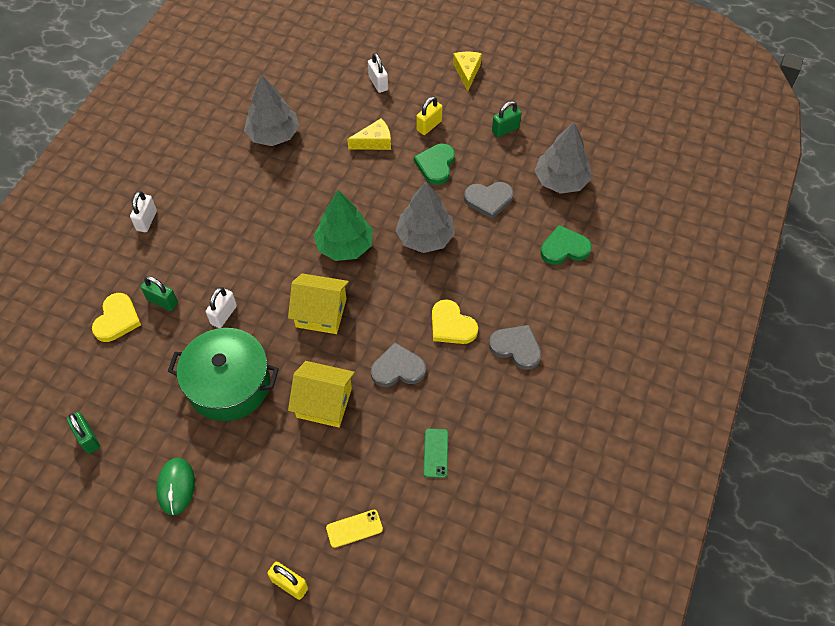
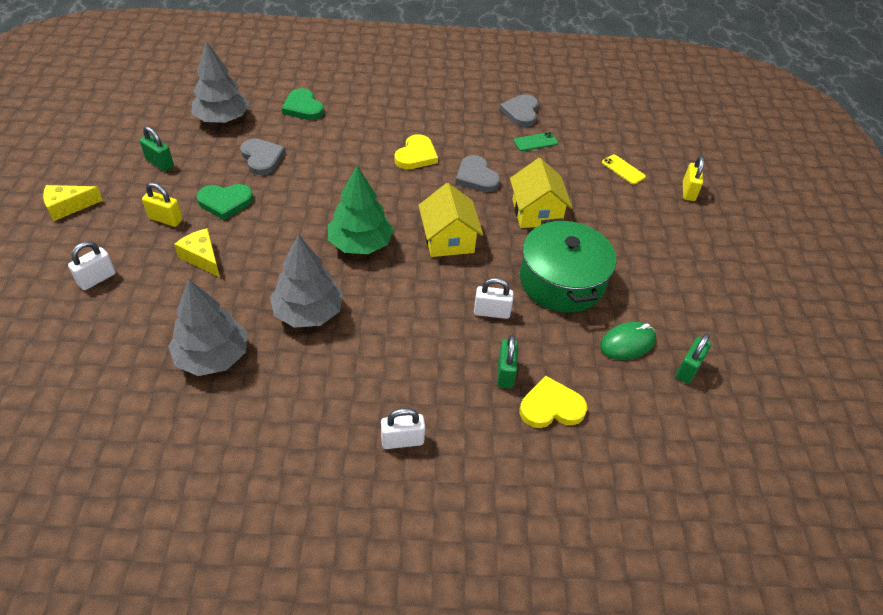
camera: 115 degrees left, 10 degrees down
green mouse [156,457,195,515] -> green mouse moved to [600,322,656,360]
grey tree [395,182,455,253] -> grey tree moved to [270,234,343,328]
grey heart [489,325,541,370] -> grey heart moved to [499,94,538,127]

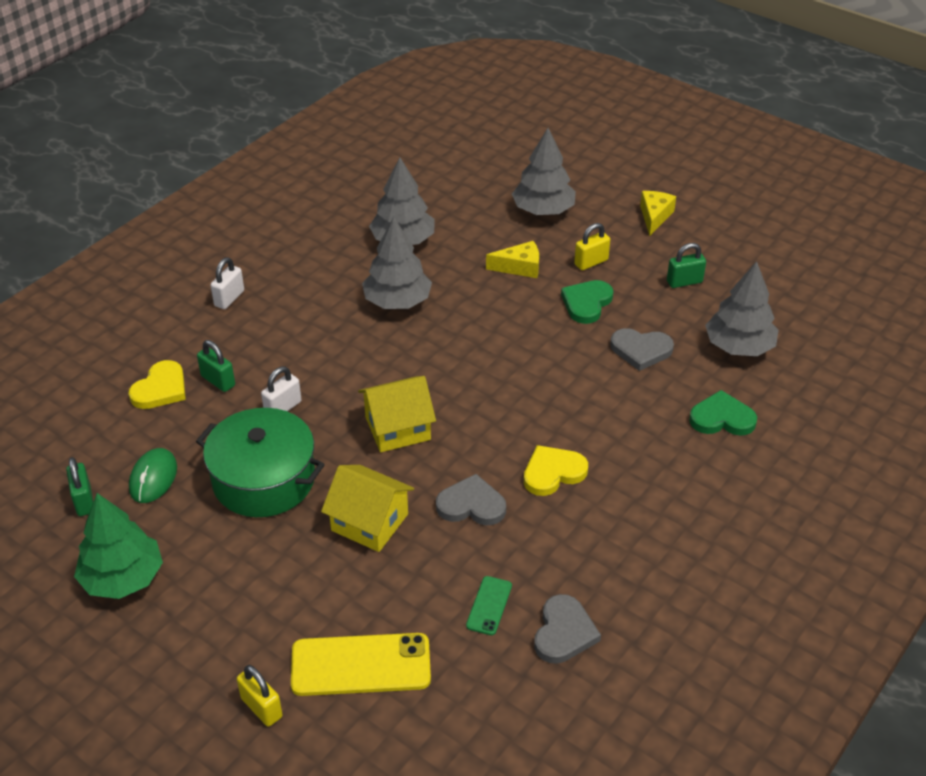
camera: 130 degrees right, 5 degrees down
white padlock [68,241,116,290] -> grey tree [512,128,576,215]
green tree [328,165,394,254] -> green tree moved to [74,493,163,599]
yellow heart [394,134,438,169] -> yellow heart turned 90 degrees clockwise [524,445,588,496]
yellow house [418,183,483,257] -> yellow house turned 45 degrees counterclockwise [358,376,436,452]
grey heart [499,94,538,127] -> grey heart turned 60 degrees clockwise [534,594,601,664]
yellow phone [602,155,646,184] -> yellow phone [291,633,431,696], size x1.99

